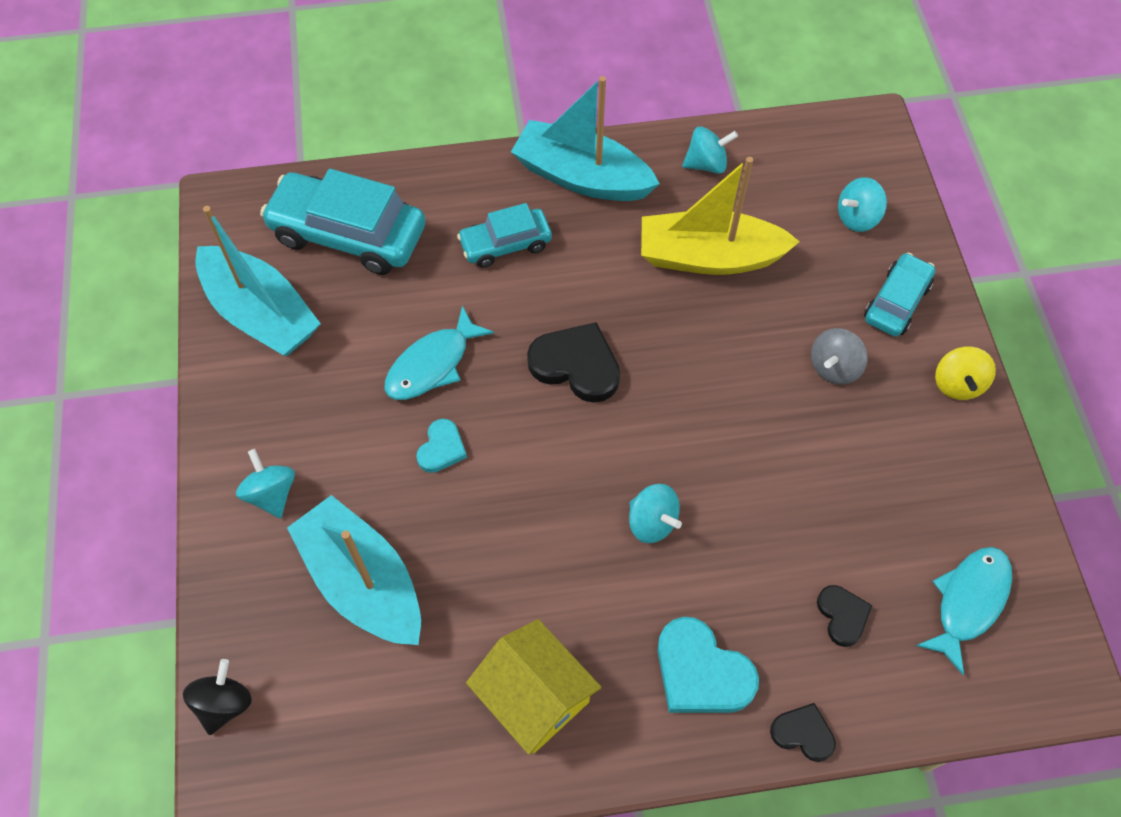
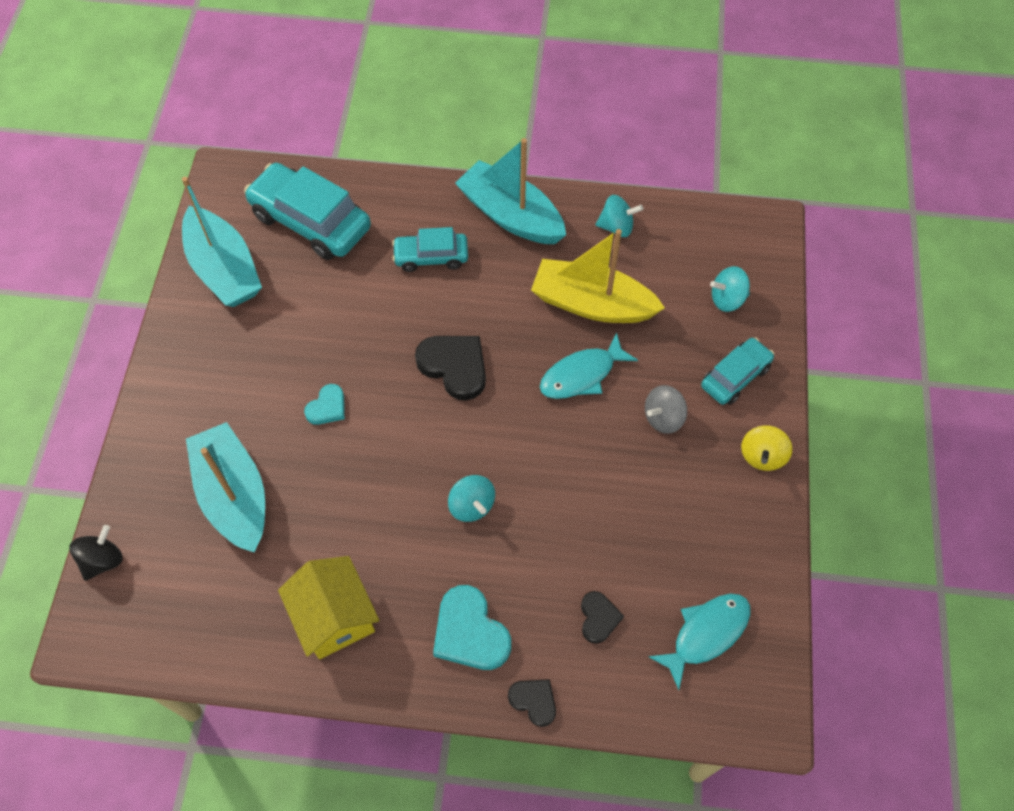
camera: 15 degrees right, 0 degrees up
turquoise spinning top [236,449,295,518] -> none
turquoise fish [384,306,494,400] -> turquoise fish moved to [540,332,638,399]

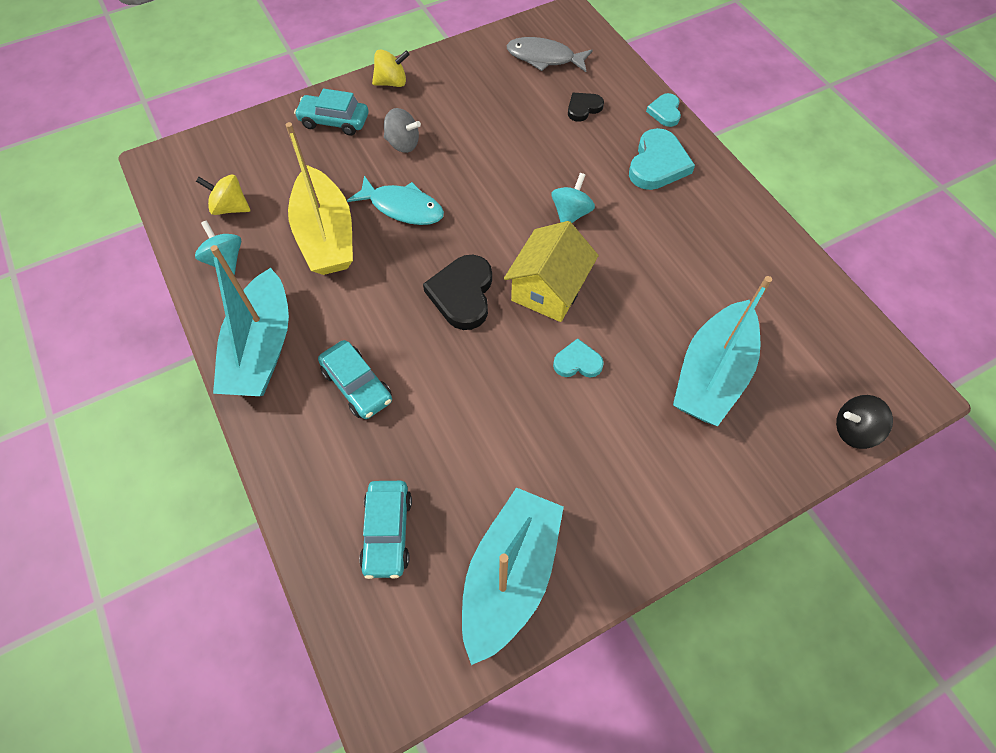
camera: 125 degrees left, 0 degrees up
turquoise car [244,163,371,260] -> turquoise car [359,481,412,579], size x0.58
yellow house [278,556,379,659] -> yellow house moved to [504,221,599,322]
black heart [508,679,556,727] -> turquoise heart [646,93,681,127]
turquoise fish [648,594,751,690] -> grey fish [507,37,593,72]
turquoise spinning top [710,266,750,312] -> none
none -> yellow spinning top [196,174,250,215]

